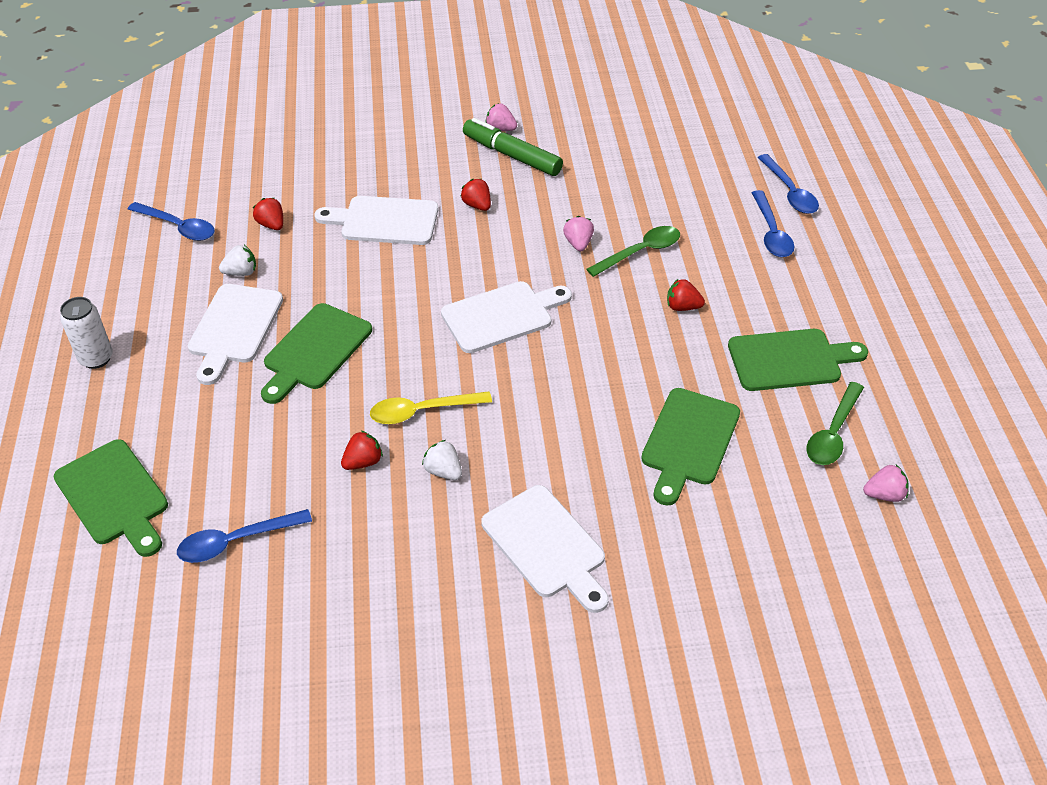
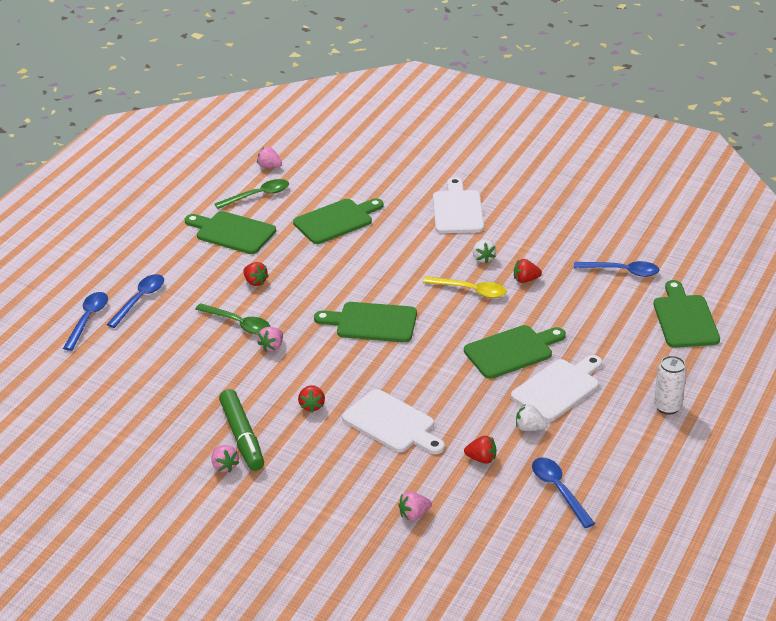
camera: 145 degrees left, 10 degrees down
red strawberry [253,198,283,230] -> red strawberry turned 75 degrees counterclockwise [464,436,496,464]
white cutting board [441,281,572,353] -> green cutting board [314,302,417,342]
green spoon [586,226,680,277] -> green spoon turned 150 degrees counterclockwise [195,303,270,335]
none -> pink strawberry [398,492,432,521]

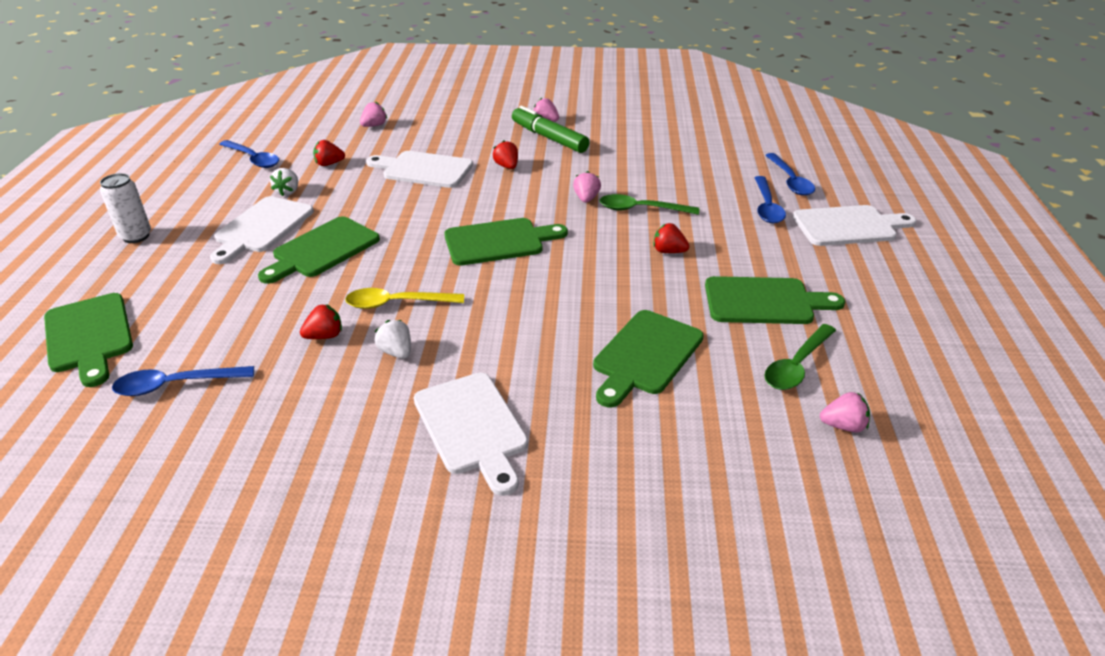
camera: 155 degrees right, 0 degrees up
white strawberry [516,404,548,431] -> white strawberry turned 105 degrees clockwise [270,168,298,196]
none -> white cutting board [793,205,916,246]

